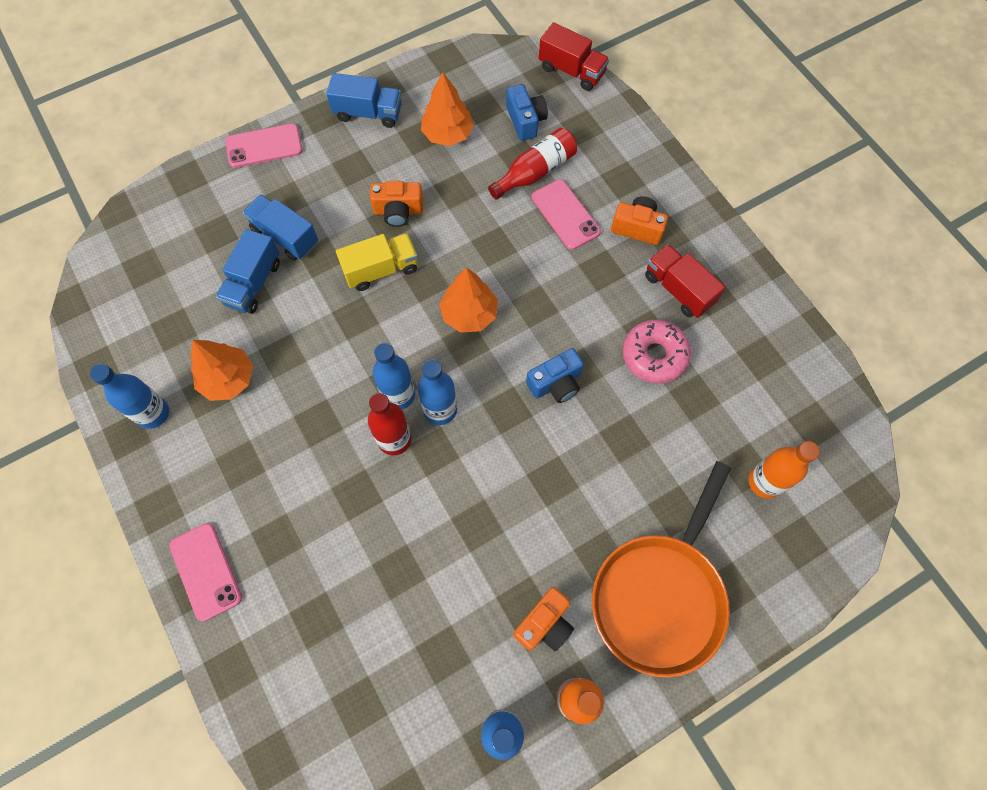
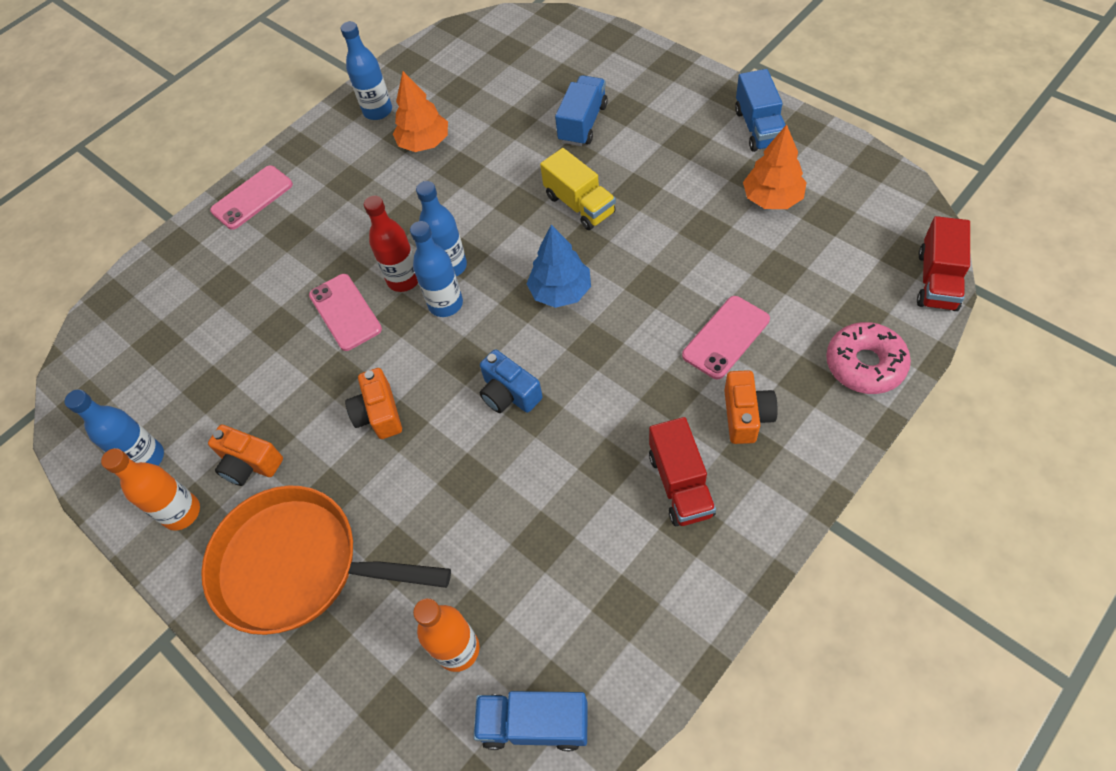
camera: 80 degrees right, 10 degrees down
blue truck [216,229,280,314] -> blue truck moved to [473,691,588,751]
pink phone [225,124,303,168] -> pink phone moved to [309,274,382,351]
orange camera [370,181,423,227] -> orange camera moved to [345,368,402,439]
orange tree [439,268,498,333] -> blue tree [527,225,591,308]
red bottle [488,128,577,200] -> none
blue camera [506,84,548,141] -> none
pink donut [623,320,691,384] -> pink donut moved to [826,322,911,394]
red truck [645,244,725,318] -> red truck turned 135 degrees clockwise [649,417,716,526]

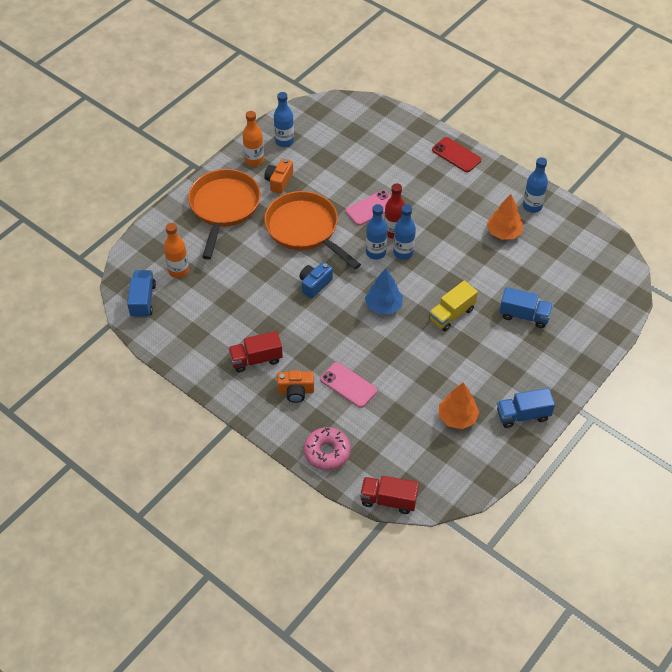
camera: 80 degrees right, 5 degrees down
pink phone [210,166,293,230] -> red phone [432,137,481,172]
orange camera [345,368,402,439] -> orange pan [264,191,361,269]

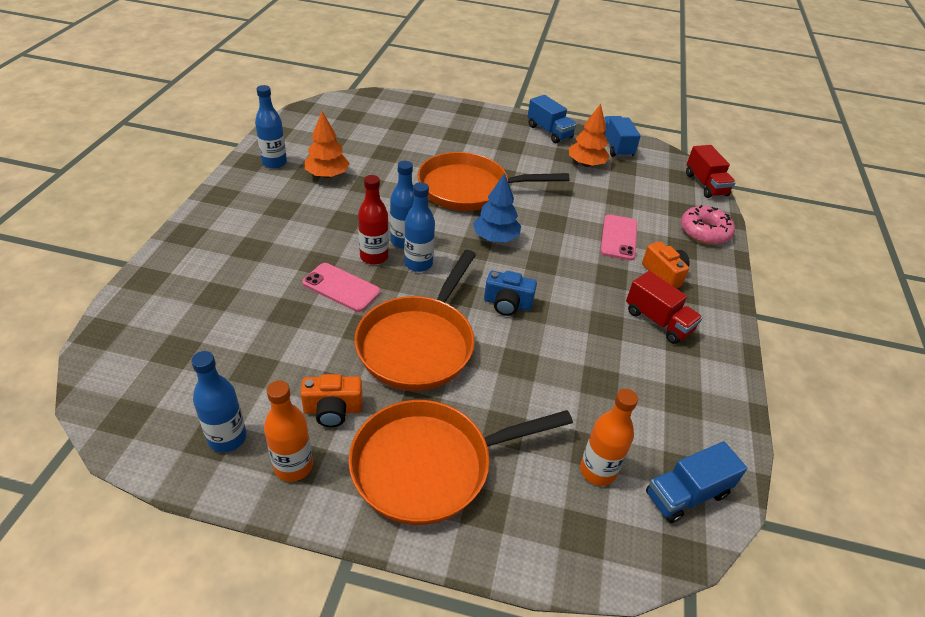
camera: 120 degrees left, 10 degrees down
yellow truck [429,280,478,331] -> orange pan [418,152,569,211]
red phone [432,137,481,172] -> none
blue truck [499,287,553,328] -> blue truck moved to [604,116,641,157]

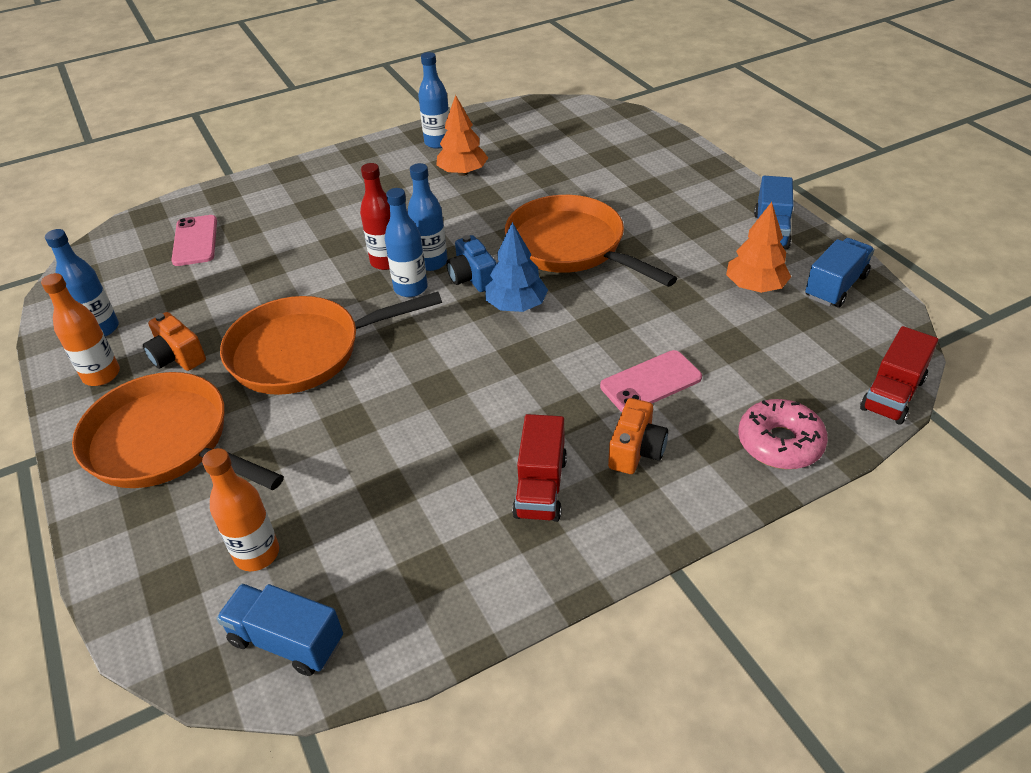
camera: 55 degrees right, 0 degrees up
pink phone [302,263,380,312] -> pink phone moved to [171,215,217,266]
blue camera [484,271,537,316] -> blue camera moved to [446,235,497,292]

